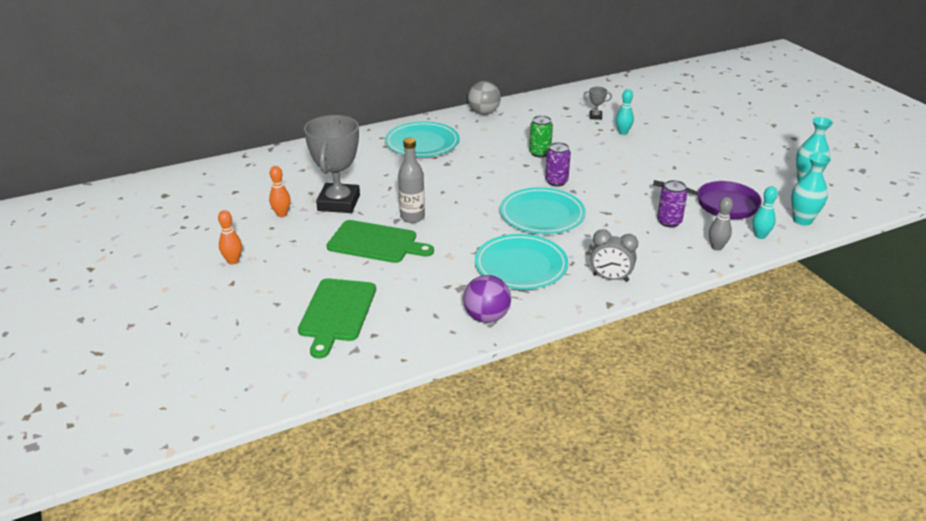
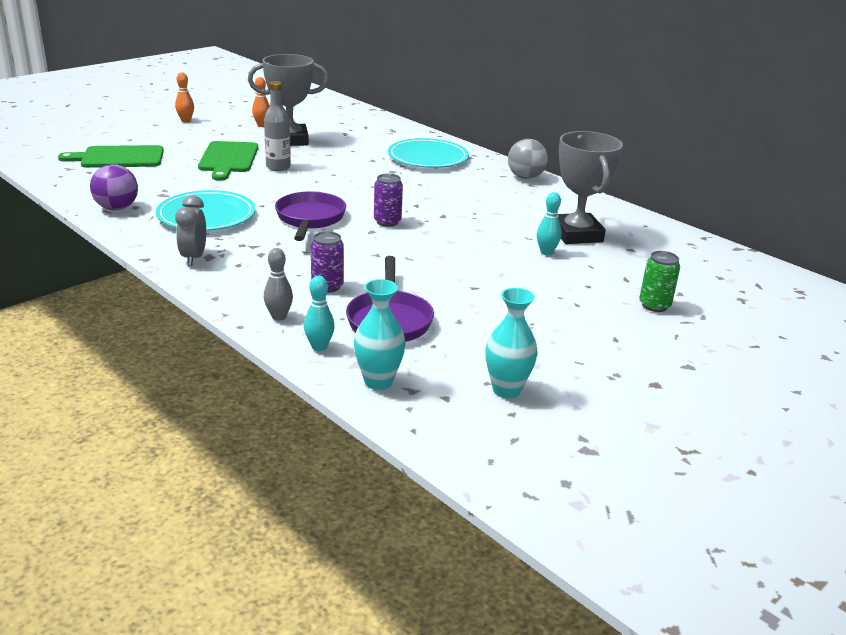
camera: 70 degrees right, 5 degrees down
turquoise plate [500,187,586,234] -> purple pan [275,191,346,241]
green can [529,115,553,158] -> green can moved to [639,251,680,312]
grey trophy [584,87,612,120] -> grey trophy [558,131,623,244], size x2.47

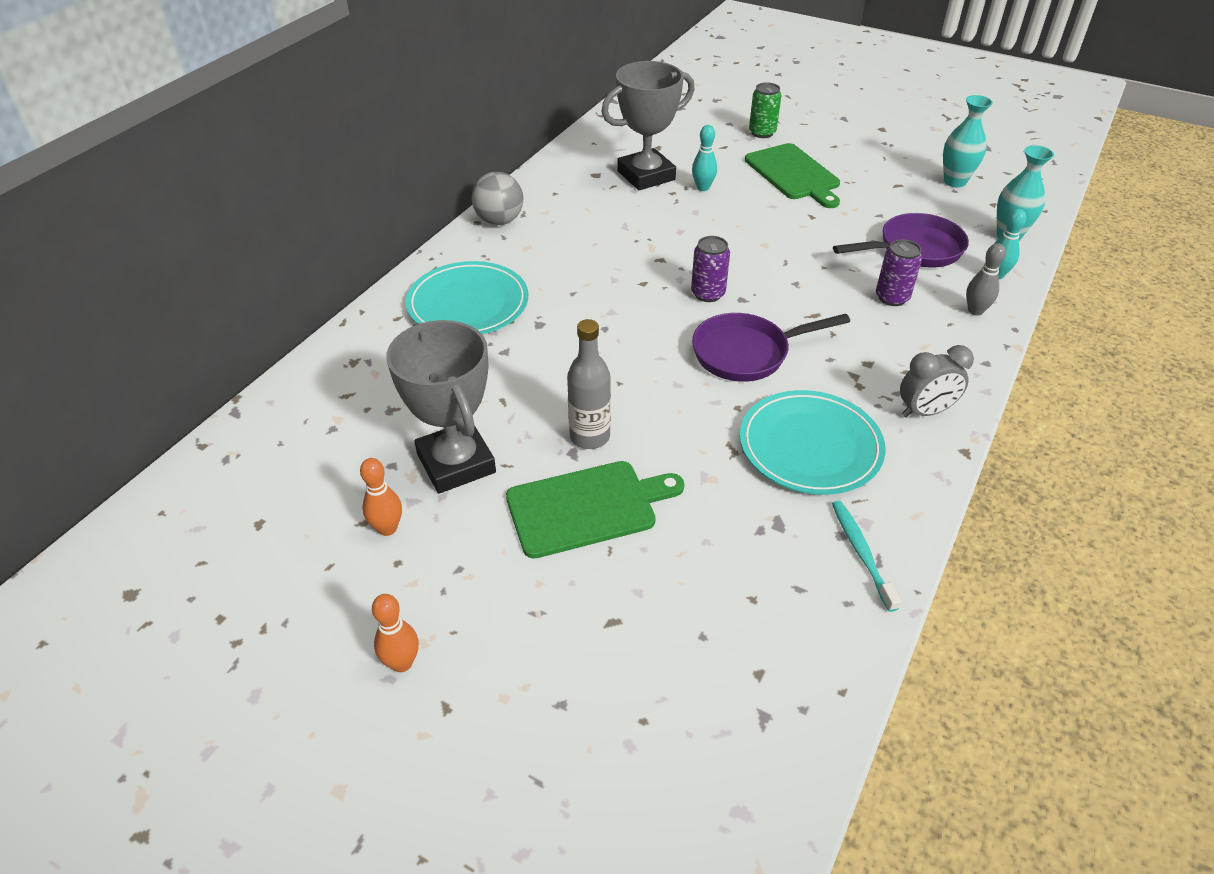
camera: 105 degrees left, 15 degrees up
green cutting board [58,145,164,168] -> green cutting board moved to [745,143,840,208]
purple ball [90,164,138,210] -> turquoise toothbrush [832,501,901,612]

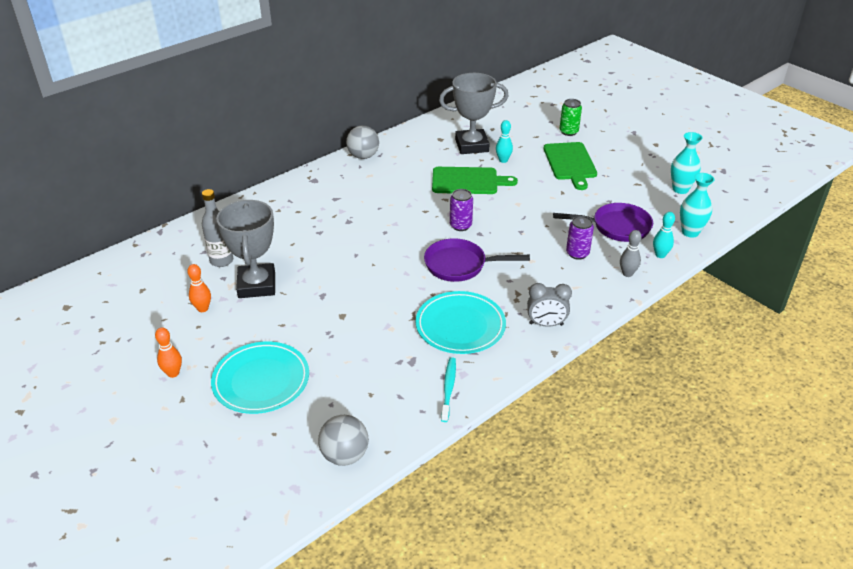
camera: 20 degrees right, 5 degrees down
turquoise plate [406,261,528,334] -> turquoise plate moved to [211,342,309,414]
green cutting board [506,461,684,559] -> green cutting board moved to [432,167,518,194]
grey bottle [567,319,611,449] -> grey bottle moved to [202,189,233,267]
none -> grey ball [318,415,369,466]

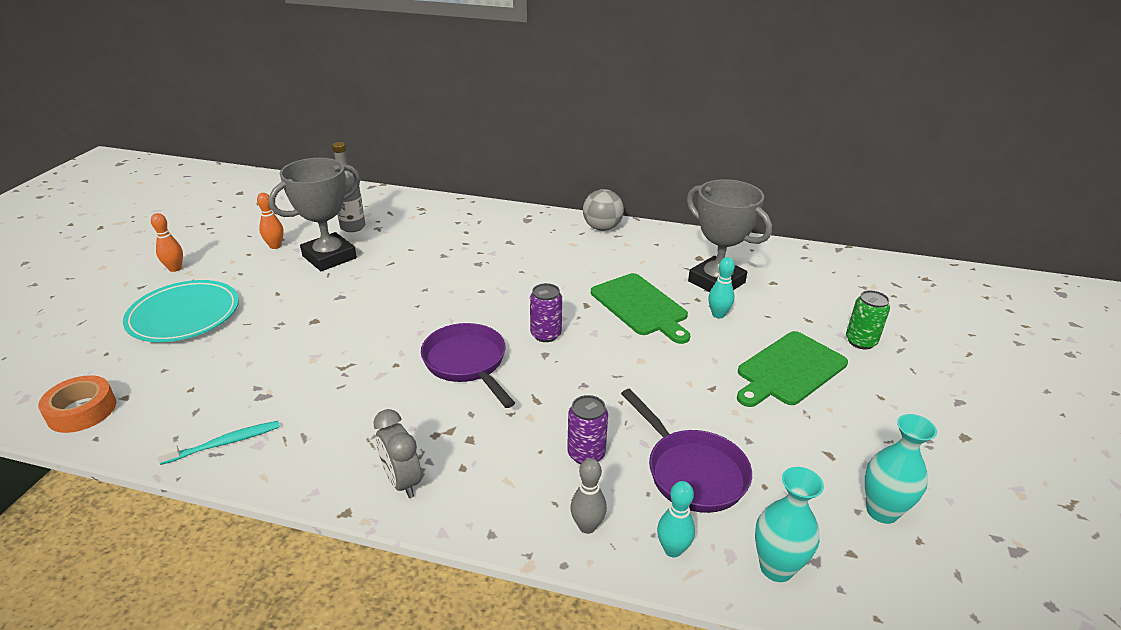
camera: 55 degrees right, 5 degrees down
grey ball [318,415,369,466] -> orange tape [38,375,116,433]
turquoise plate [416,291,506,354] -> none

